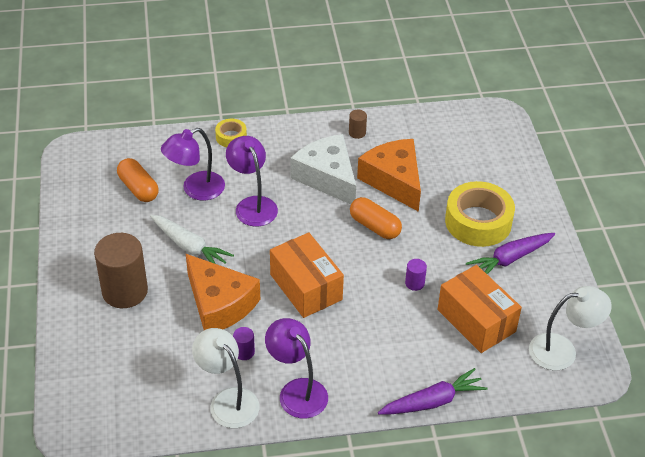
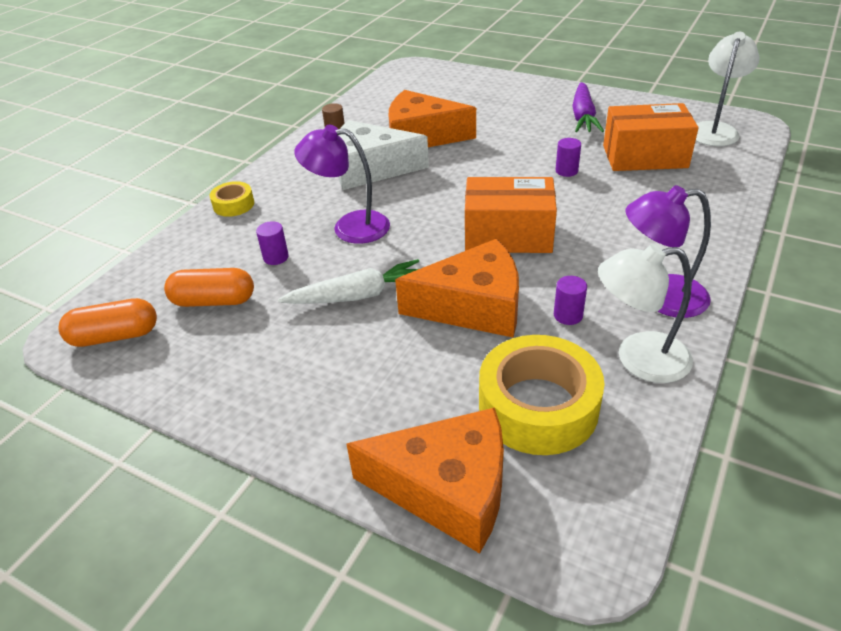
camera: 50 degrees left, 5 degrees down
brown cylinder [94,233,148,308] -> none
purple lamp [161,128,225,201] -> purple cylinder [256,221,289,265]
orange capsule [350,197,402,239] -> orange capsule moved to [58,298,157,347]
purple carrot [378,368,488,415] -> none
yellow tape [445,181,515,247] -> yellow tape moved to [479,335,605,455]
none -> orange cheese [346,408,504,553]

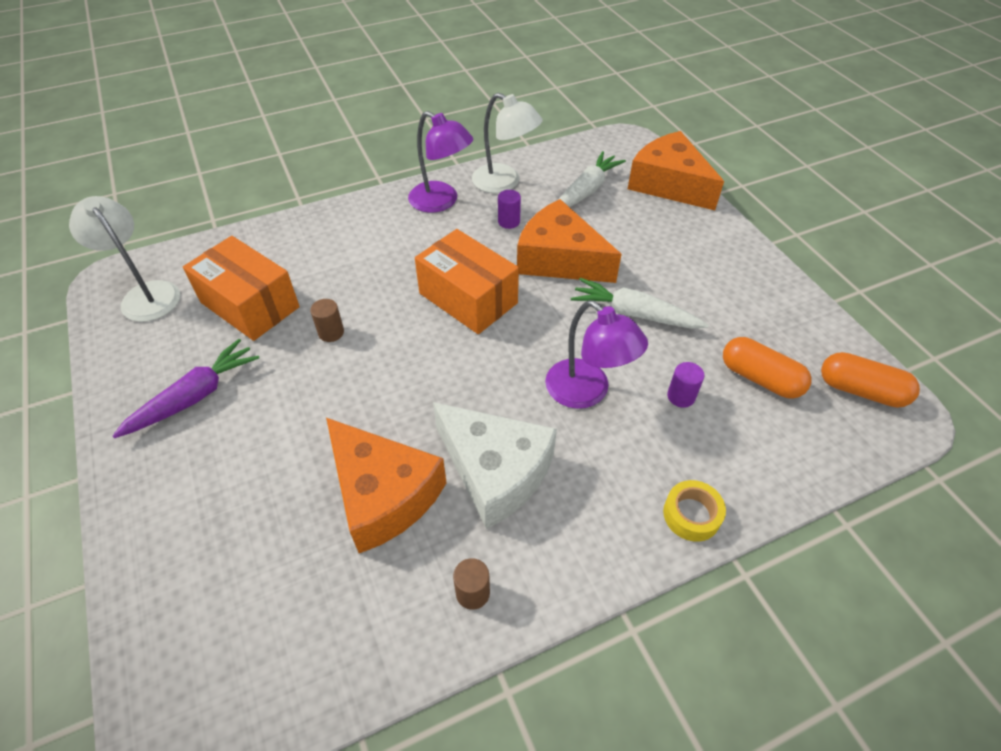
camera: 145 degrees left, 10 degrees up
yellow tape [479,335,605,455] -> white carrot [558,151,626,207]
purple cylinder [555,138,581,177] -> brown cylinder [310,299,344,342]
white lamp [696,32,760,146] -> white lamp turned 75 degrees clockwise [69,196,180,322]

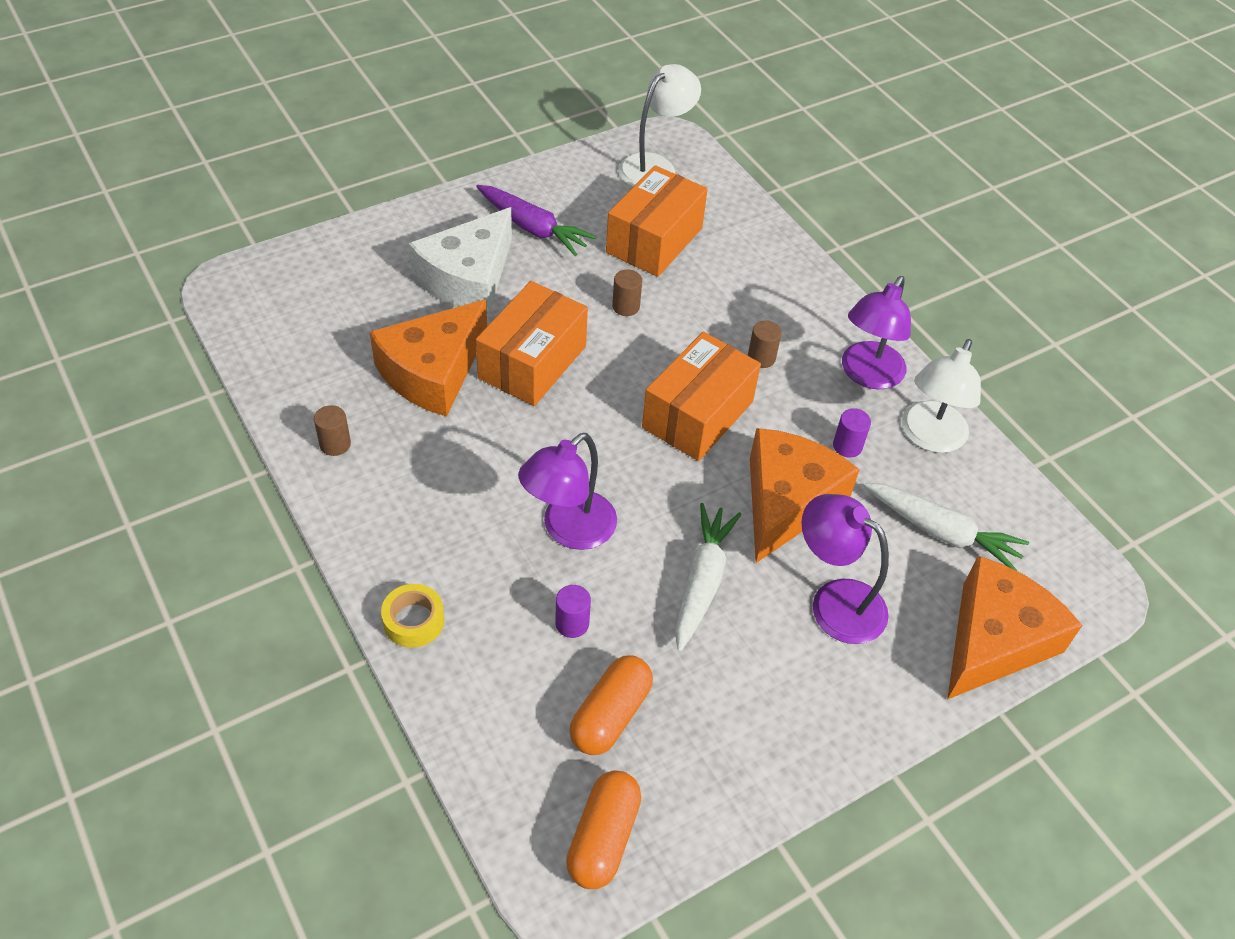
camera: 80 degrees right, 0 degrees up
white cheese [433,402,557,529] -> white cheese moved to [408,207,512,316]
none -> orange box [476,281,588,406]
none -> brown cylinder [748,321,782,368]
none -> purple lamp [802,494,889,644]

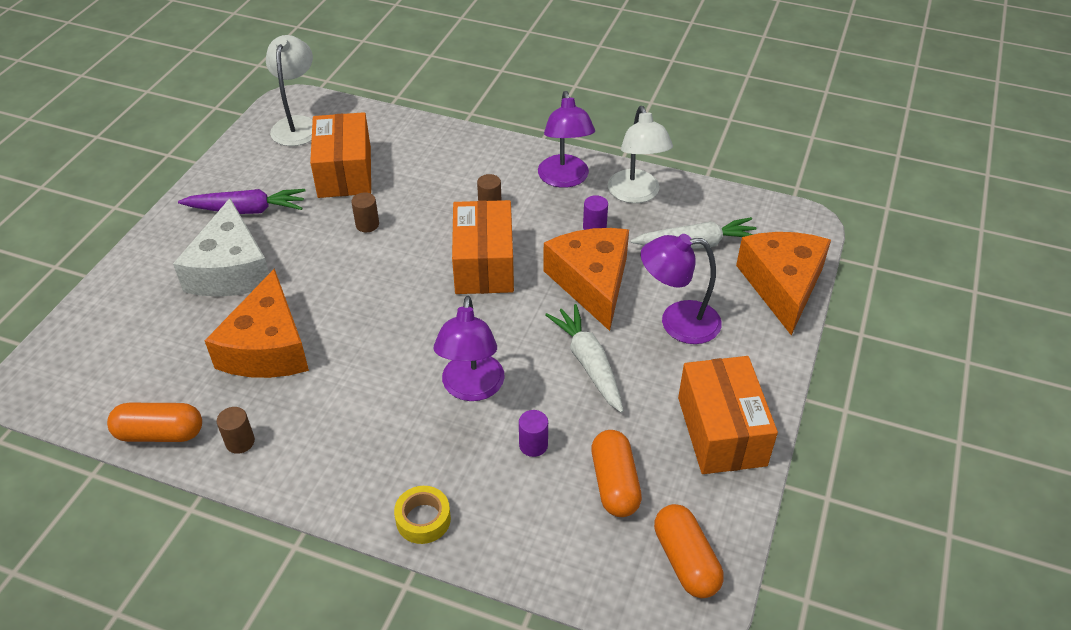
camera: 35 degrees left, 5 degrees down
orange box [476,281,588,406] -> orange box moved to [678,356,778,474]
none -> orange capsule [107,403,202,442]

